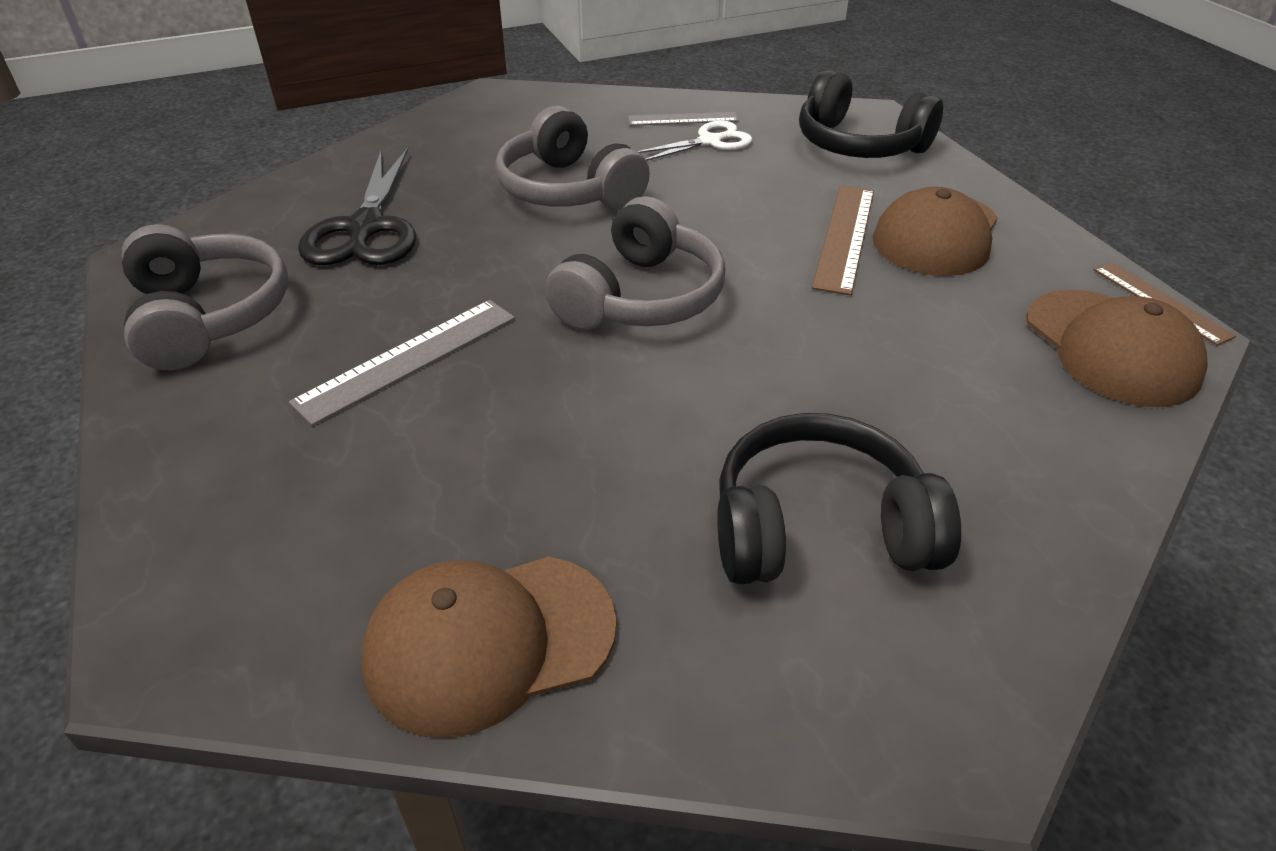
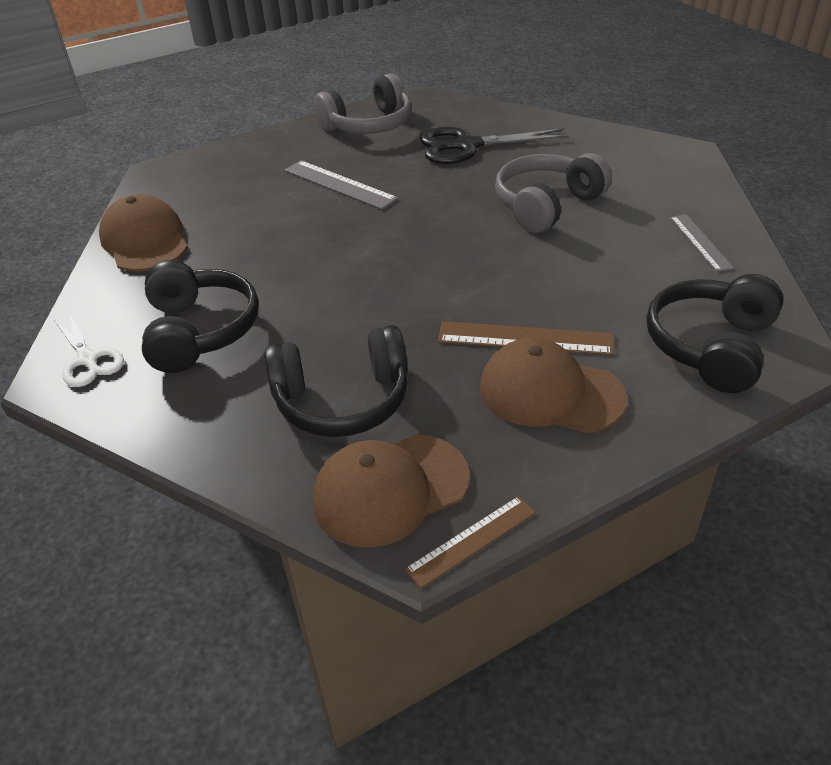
camera: 85 degrees right, 0 degrees up
grey headphones [545,196,725,330] -> none
white scissors [637,121,752,161] -> white scissors moved to [54,314,124,387]
none -> black headphones [265,325,408,437]

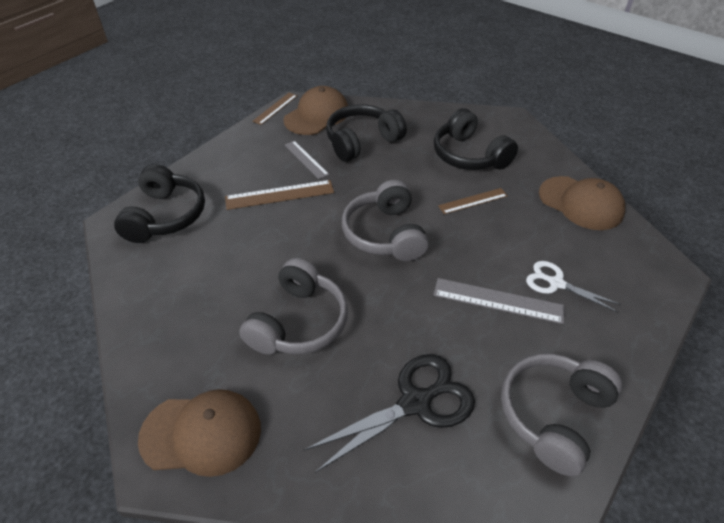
camera: 155 degrees right, 5 degrees up
white scissors [54,314,124,387] -> white scissors moved to [526,261,621,313]
brown cap [480,338,627,434] -> brown cap moved to [138,389,261,477]
grey ruler [670,214,734,272] -> grey ruler moved to [285,141,329,179]
none -> grey headphones [342,180,429,261]
none -> brown ruler [438,188,508,214]

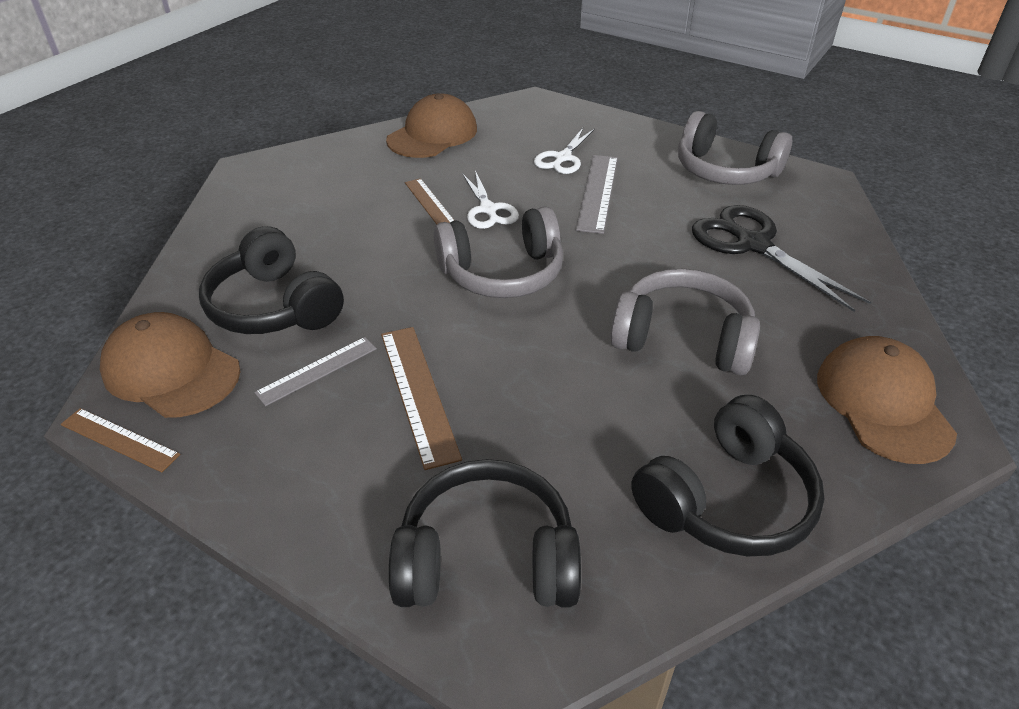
camera: 95 degrees left, 5 degrees down
black headphones [434,108,518,170] -> black headphones moved to [631,395,824,556]
none -> white scissors [462,170,519,229]

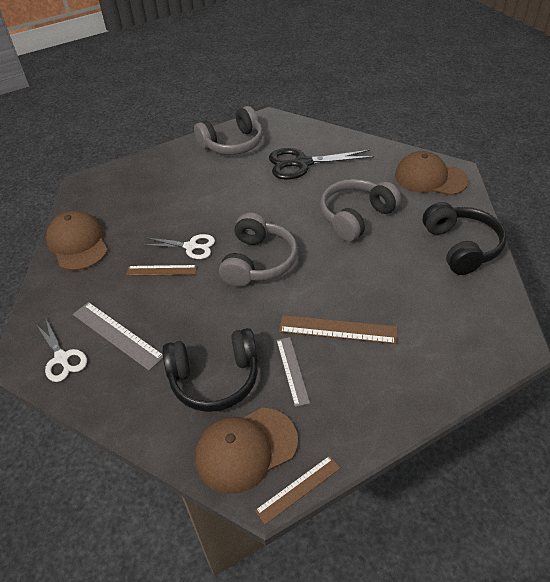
camera: 60 degrees left, 5 degrees up
black headphones [389,459,581,607] -> none
white scissors [534,128,595,174] -> white scissors moved to [36,319,87,382]
grey ruler [576,155,618,234] -> grey ruler moved to [73,302,163,371]

